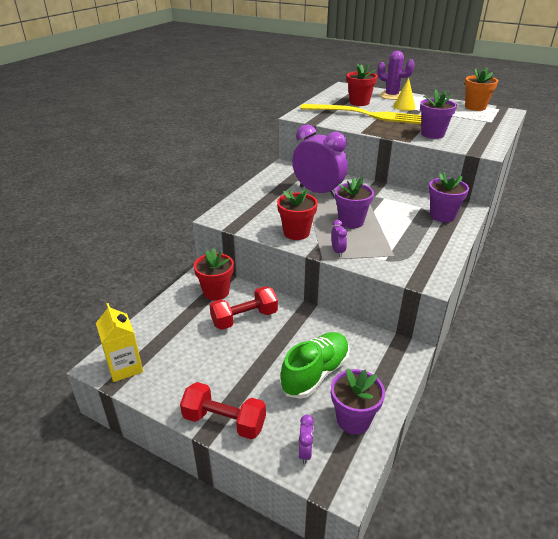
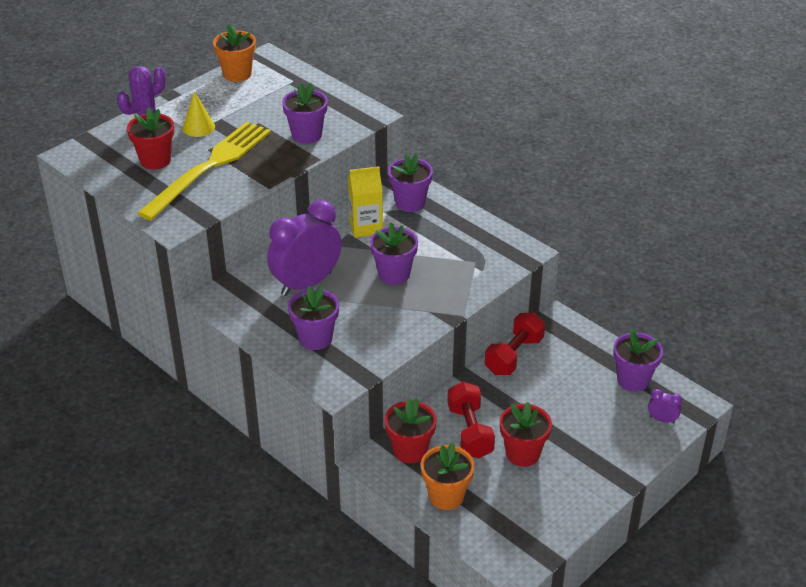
camera: 75 degrees left, 5 degrees up
yellow carton [96,303,143,382] -> yellow carton moved to [348,166,383,238]
red dumbbell [180,382,266,439] -> red dumbbell moved to [485,312,545,375]
red flower pot [277,189,318,240] -> red flower pot moved to [500,402,552,467]
green shoe [280,332,350,399] -> none
purple clock [331,220,347,257] -> none
none -> purple flower pot [288,285,339,350]
none -> orange flower pot [421,443,475,510]

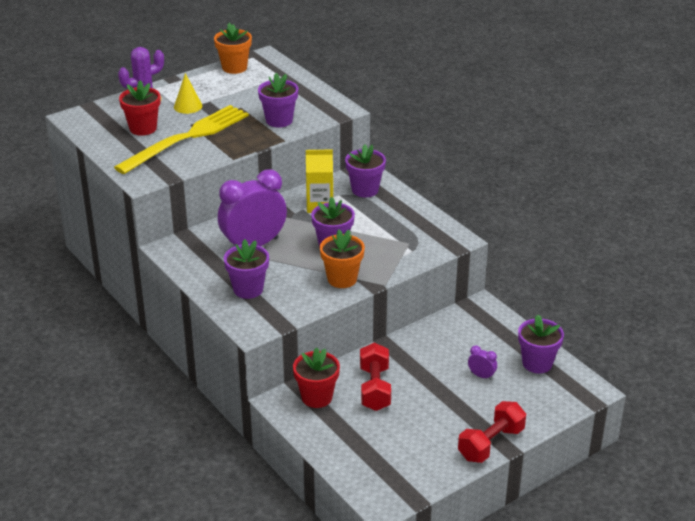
camera: 10 degrees right, 5 degrees down
orange flower pot [421,443,475,510] -> orange flower pot moved to [320,230,365,288]
red dumbbell [485,312,545,375] -> red dumbbell moved to [458,401,526,463]
red flower pot [500,402,552,467] -> none
purple clock [648,389,682,423] -> purple clock moved to [468,345,497,380]

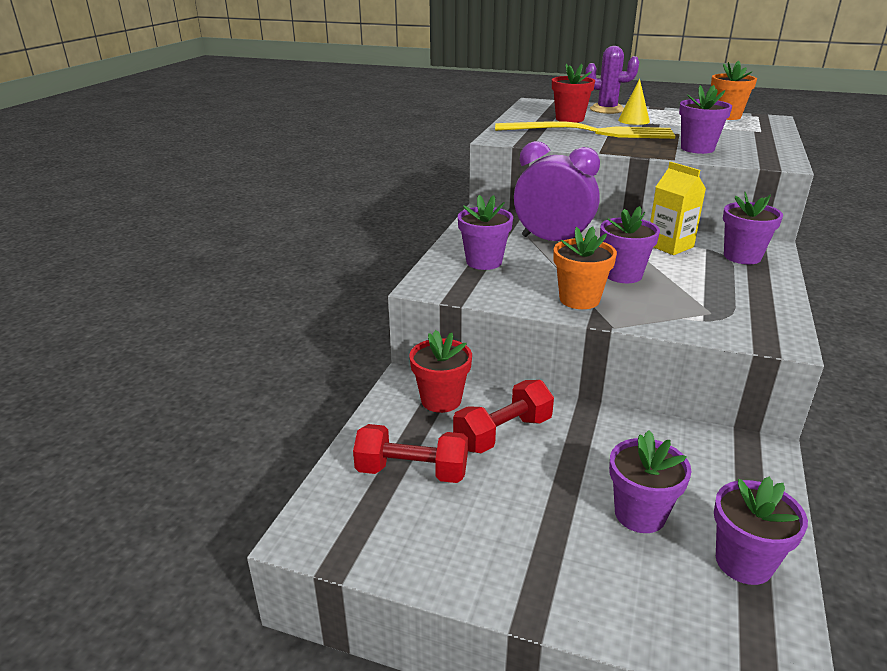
camera: 55 degrees right, 5 degrees down
red dumbbell [458,401,526,463] -> red dumbbell moved to [353,424,468,483]
purple clock [468,345,497,380] -> purple flower pot [609,430,692,533]

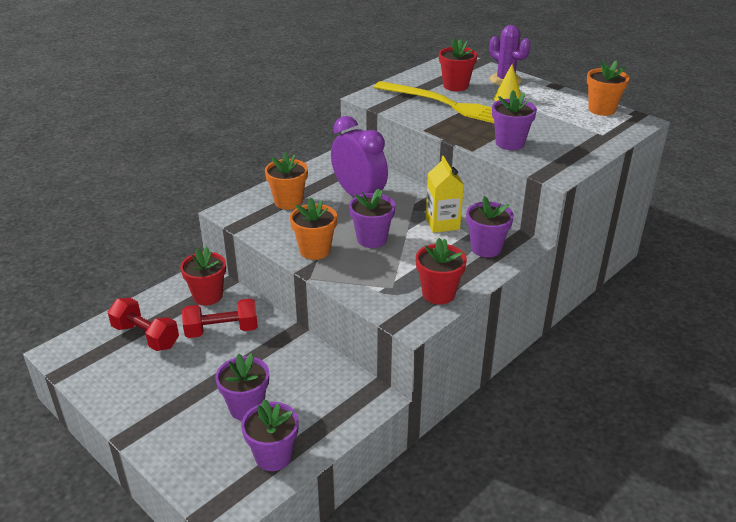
camera: 25 degrees right, 5 degrees up
purple flower pot [458,195,513,270] -> orange flower pot [265,152,308,210]
none -> red flower pot [416,238,467,304]

